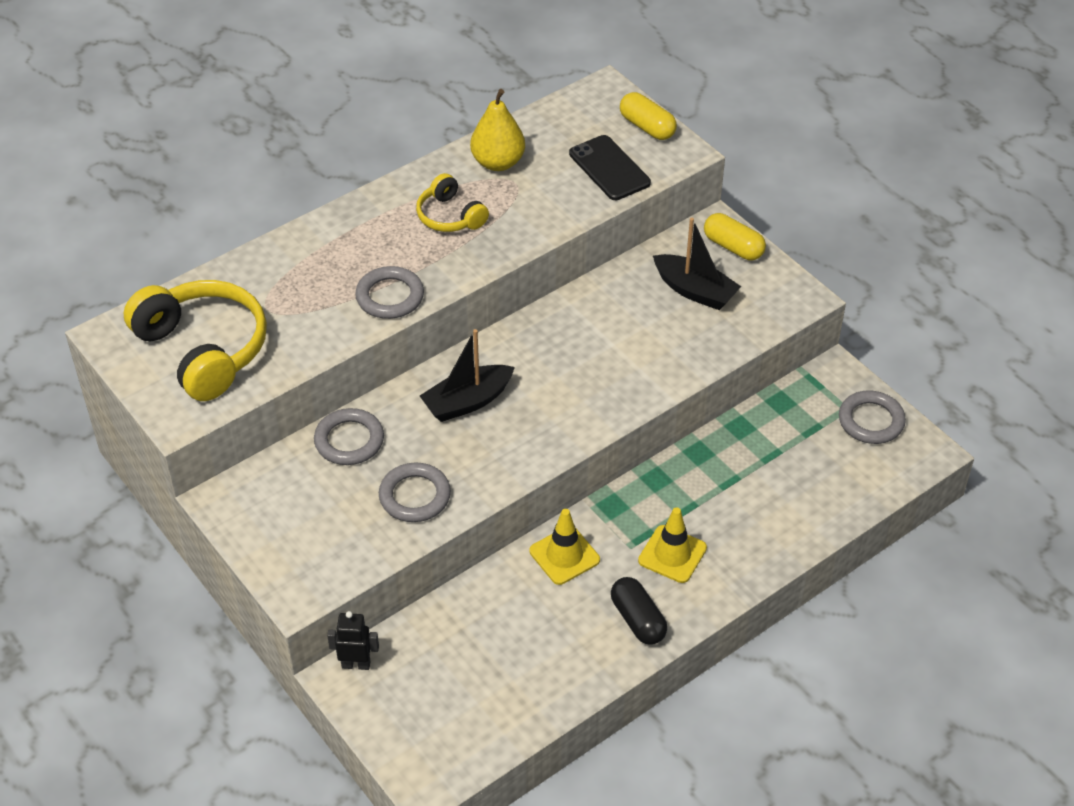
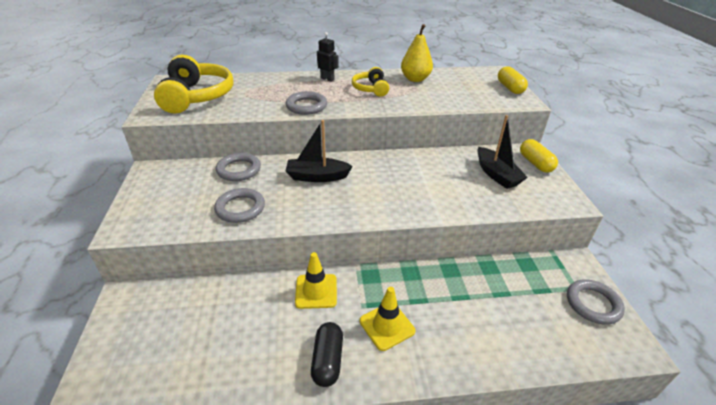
camera: 30 degrees right, 10 degrees down
black robot [327,611,379,670] -> black robot moved to [317,32,339,82]
black phone [569,135,651,200] -> none

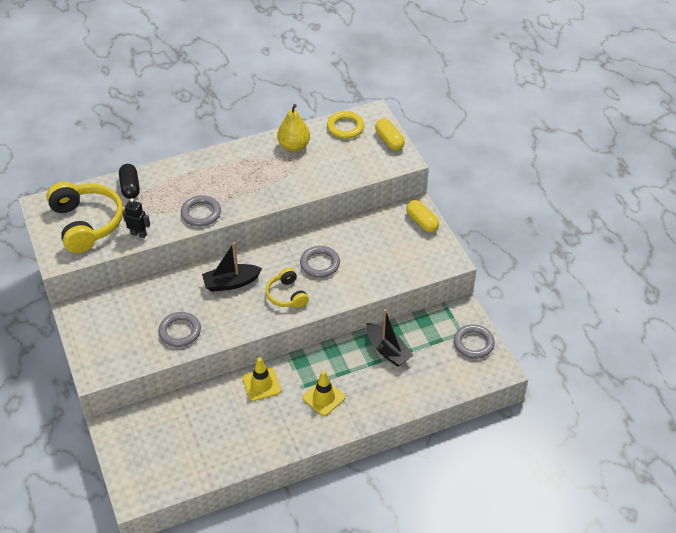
camera: 15 degrees left, 10 degrees up
grey ring [216,153,261,181] -> grey ring moved to [300,246,340,278]
black capsule [311,322,343,387] -> black capsule moved to [119,164,140,199]
black robot [317,32,339,82] -> black robot moved to [122,198,150,238]
yellow headphones [352,67,389,97] -> yellow headphones moved to [266,268,309,308]
black boat [477,115,528,189] -> black boat moved to [366,309,414,367]
none -> yellow ring [327,111,364,139]

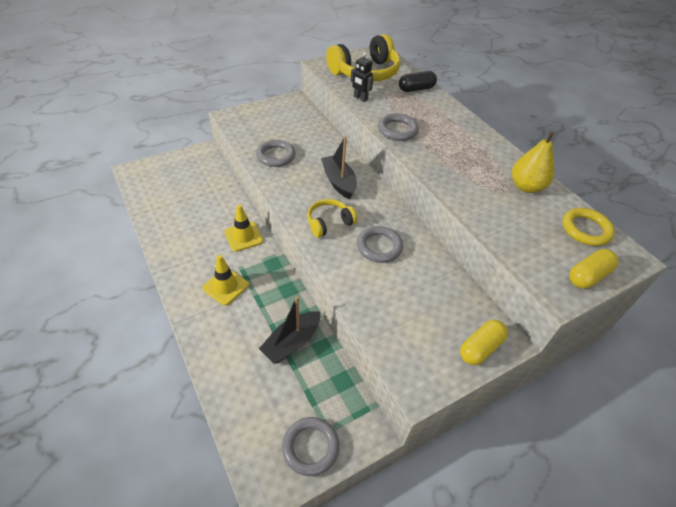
camera: 80 degrees right, 0 degrees up
black robot [122,198,150,238] -> black robot turned 120 degrees clockwise [350,52,373,102]

